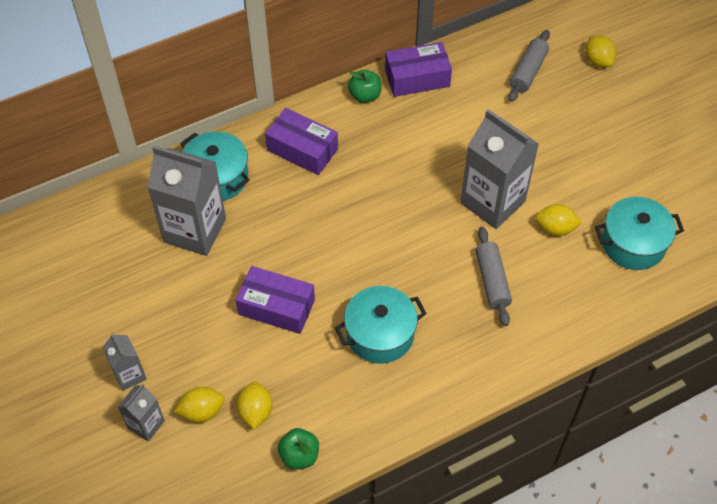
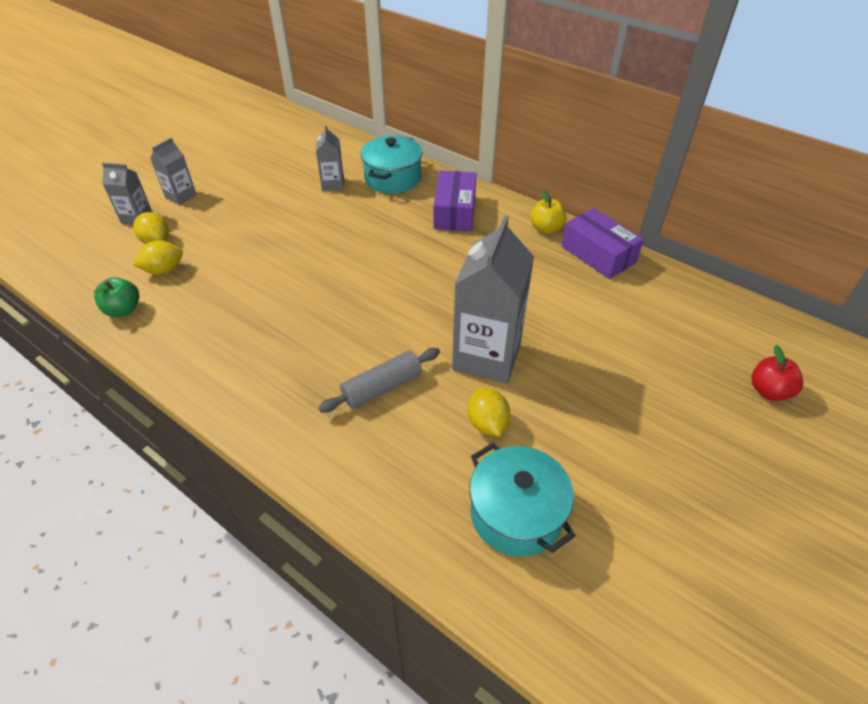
camera: 65 degrees right, 10 degrees down
grey carton [147,146,226,256] -> grey carton [316,125,344,191], size x0.50
purple box [236,266,315,334] -> none
turquoise pot [335,286,427,364] -> none
green apple [348,70,382,103] -> yellow apple [530,189,566,234]
grey rolling pin [508,30,550,102] -> none
yellow lemon [586,35,617,67] -> red apple [751,345,803,401]

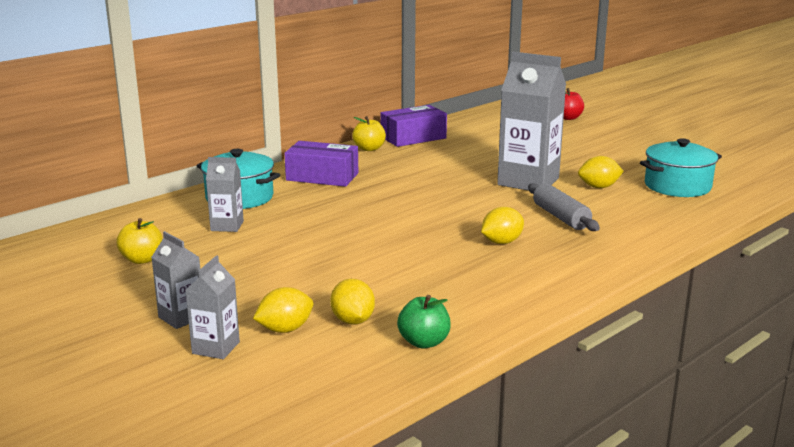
camera: 80 degrees left, 25 degrees down
none -> yellow apple [116,218,162,264]
none -> yellow lemon [481,207,524,244]

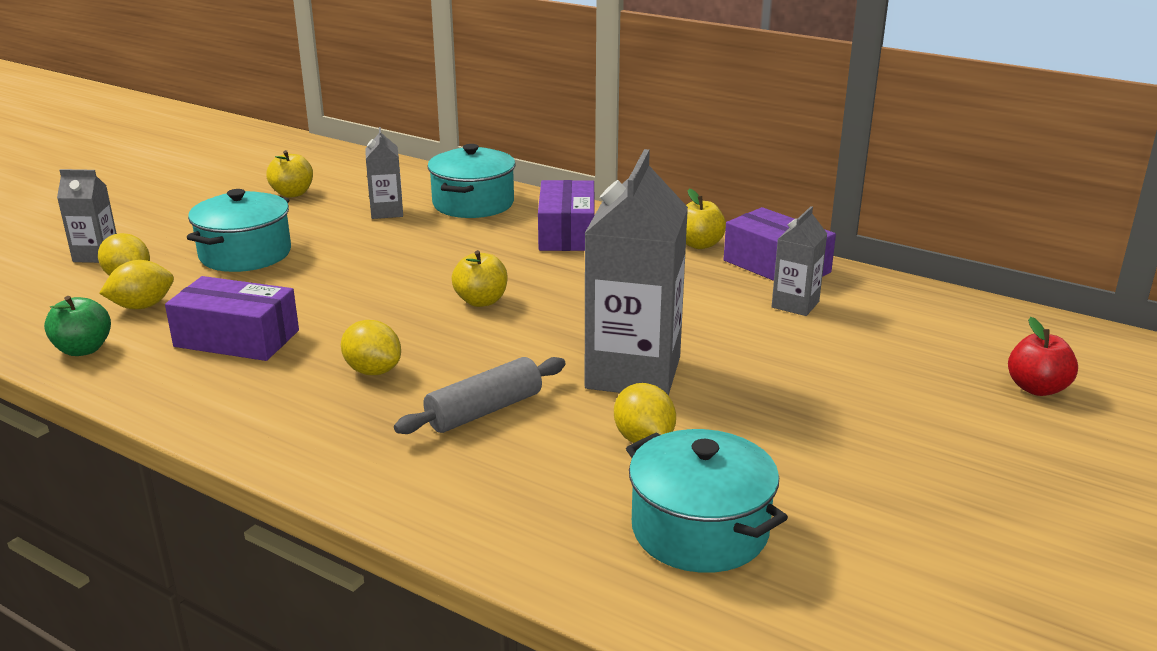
camera: 75 degrees right, 5 degrees up
grey carton [151,231,200,329] -> grey carton moved to [772,206,827,316]
none -> purple box [165,276,299,361]
none -> turquoise pot [187,189,291,272]
none -> yellow apple [452,250,508,307]

